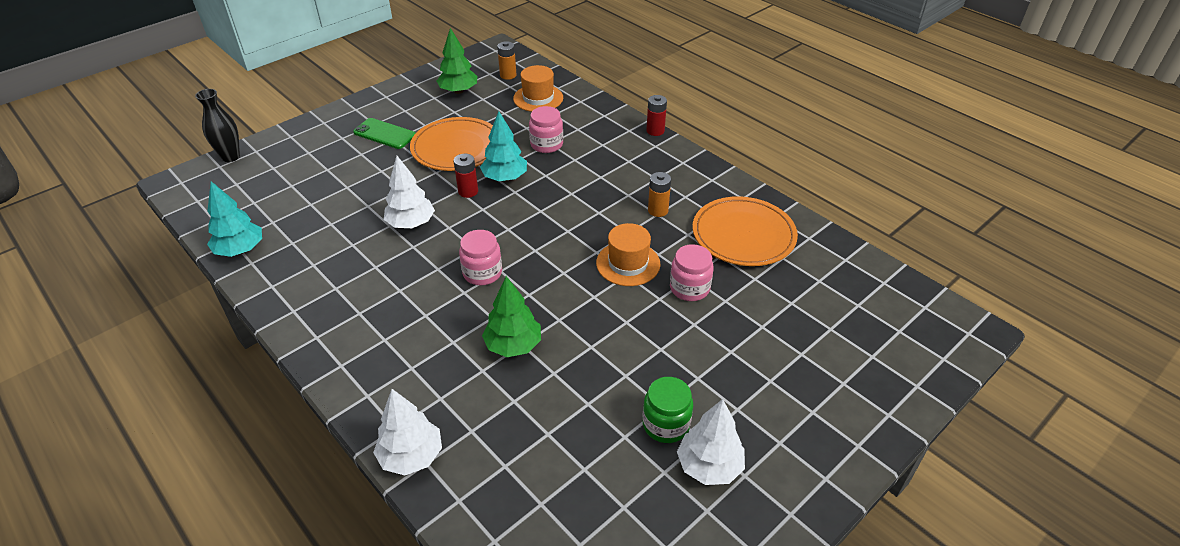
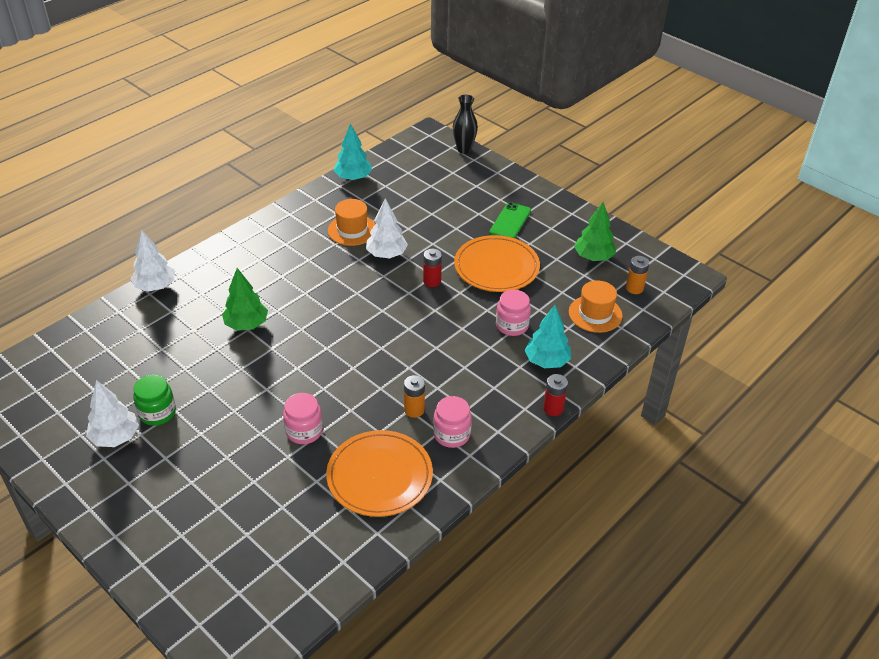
camera: 85 degrees right, 0 degrees up
pink jar [459,230,502,285] -> pink jar moved to [433,396,472,448]
turquoise tree [480,111,527,182] -> turquoise tree moved to [525,305,571,368]
orange hat [596,223,660,286] -> orange hat moved to [328,199,375,246]

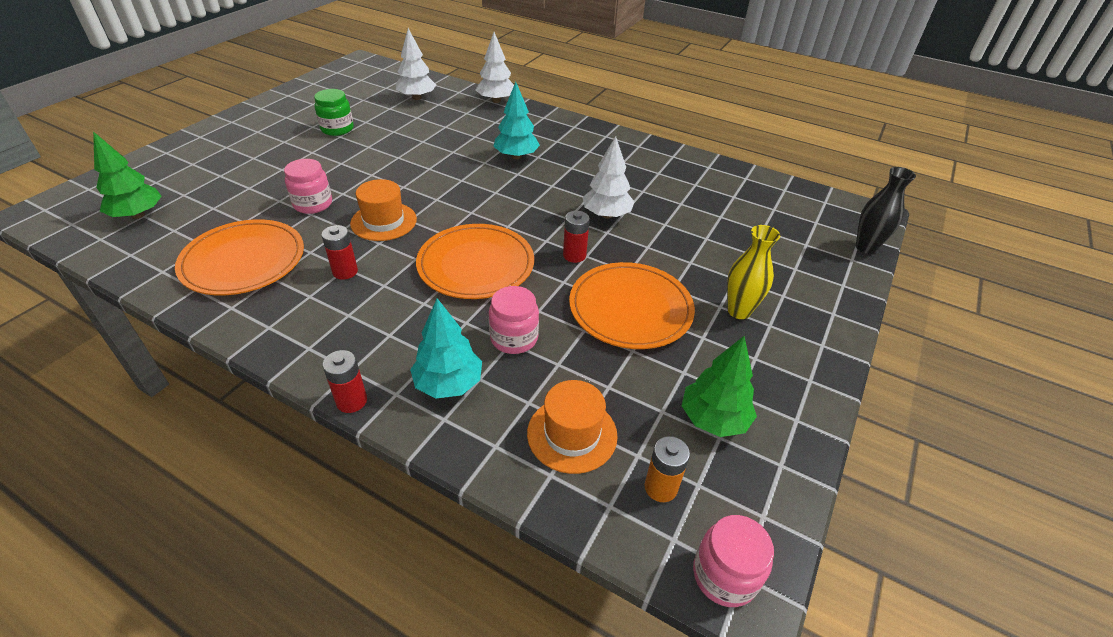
camera: 75 degrees right, 0 degrees up
white tree [86,380,139,447] -> white tree moved to [396,28,436,100]
green tree [222,268,268,331] -> green tree moved to [93,131,162,219]
orange hat [328,199,375,246] -> orange hat moved to [350,179,417,241]
turquoise tree [334,123,372,181] -> turquoise tree moved to [493,82,540,159]
orange battery [404,375,425,418] -> red battery [321,225,358,280]
pink jar [433,396,472,448] -> pink jar moved to [693,515,774,607]
green phone [490,202,531,238] -> yellow vase [727,225,780,319]
none -> orange plate [416,224,534,299]

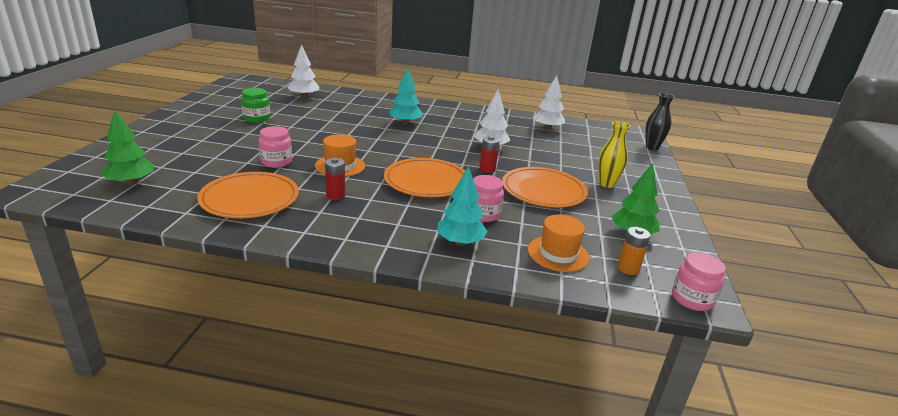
camera: 20 degrees left, 15 degrees down
red battery [323,350,367,413] -> none
white tree [476,32,514,103] -> white tree moved to [533,75,565,130]

